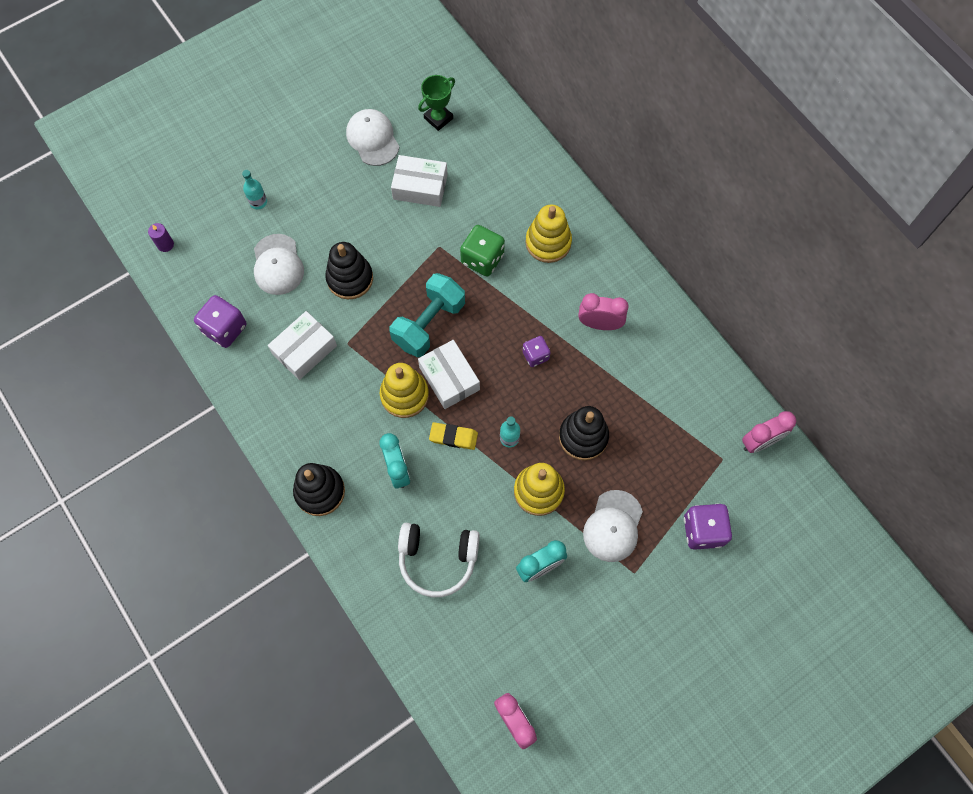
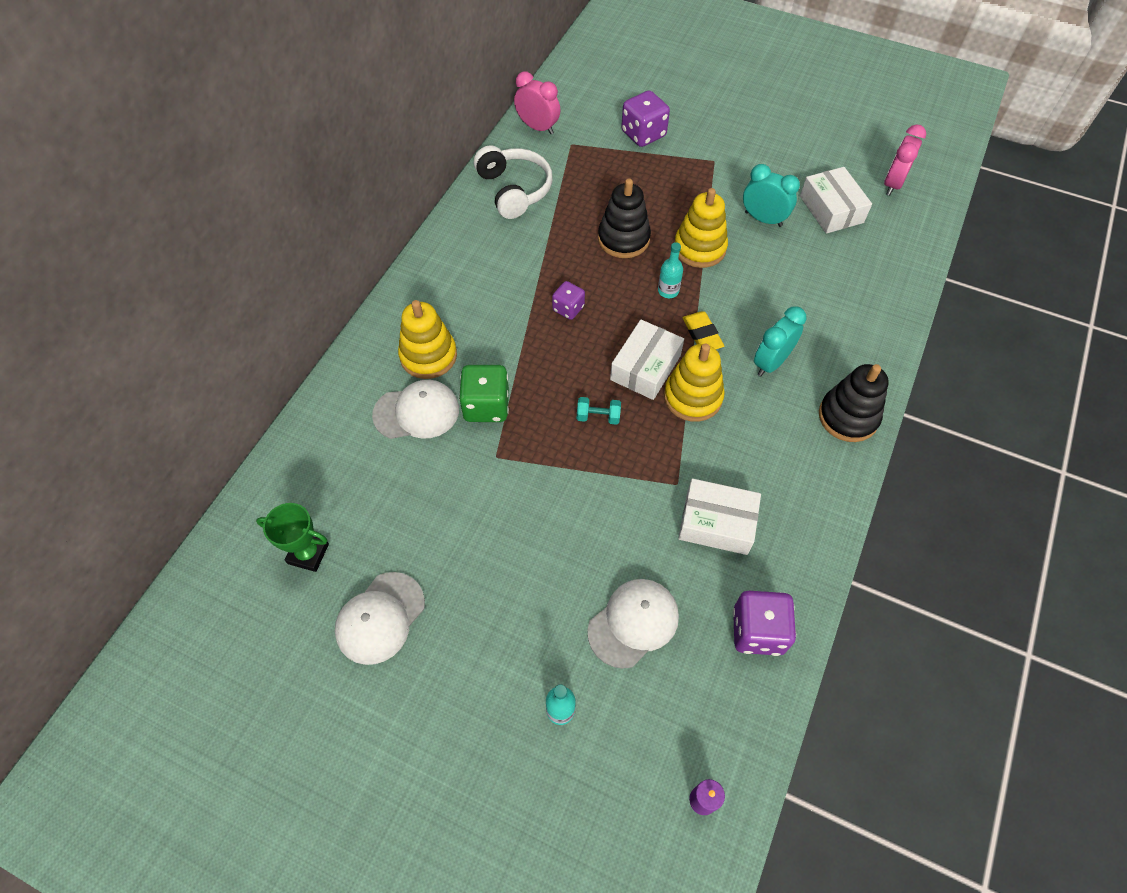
camera: 120 degrees left, 10 degrees down
black stacking toy [325,242,373,299] -> none
turquoise dumbbell [390,273,465,357] -> turquoise dumbbell [577,397,621,425], size x0.43
white box [391,155,448,207] -> white box moved to [800,167,872,234]
white headphones [398,523,480,597] -> white headphones moved to [474,145,552,219]
pink clock [578,293,629,330] -> none
white cap [583,490,643,562] -> white cap moved to [372,380,459,439]

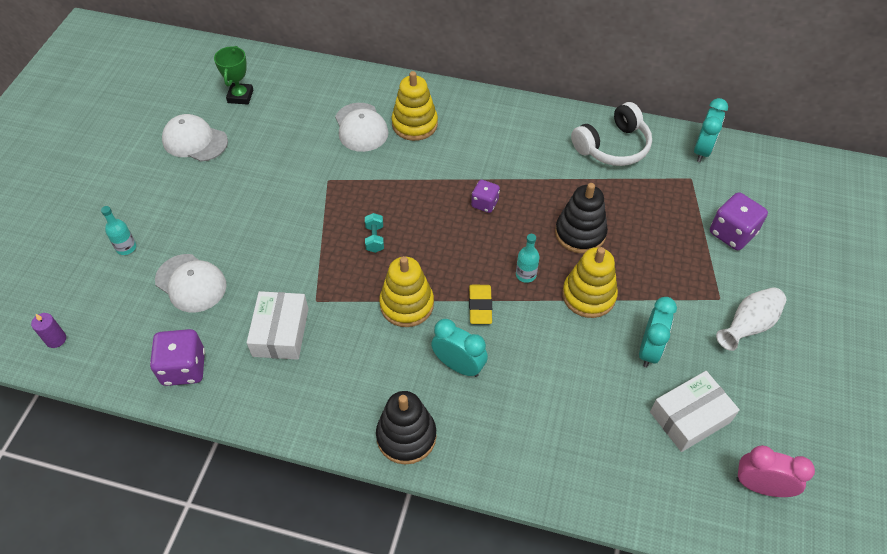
camera: 80 degrees right, 5 degrees down
green dice [459,365,509,422] -> none
pink clock [514,71,560,135] -> turquoise clock [694,98,728,162]
white box [610,320,684,400] -> none
yellow eraser [683,311,724,349] -> yellow eraser turned 60 degrees counterclockwise [469,285,492,324]
none -> white vase [716,287,786,351]

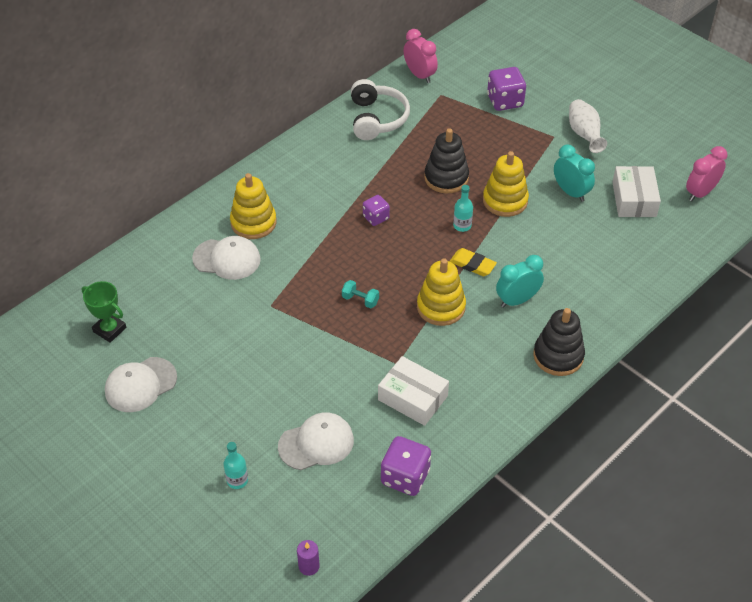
camera: 60 degrees left, 5 degrees down
turquoise clock [694,98,728,162] -> pink clock [404,29,438,83]

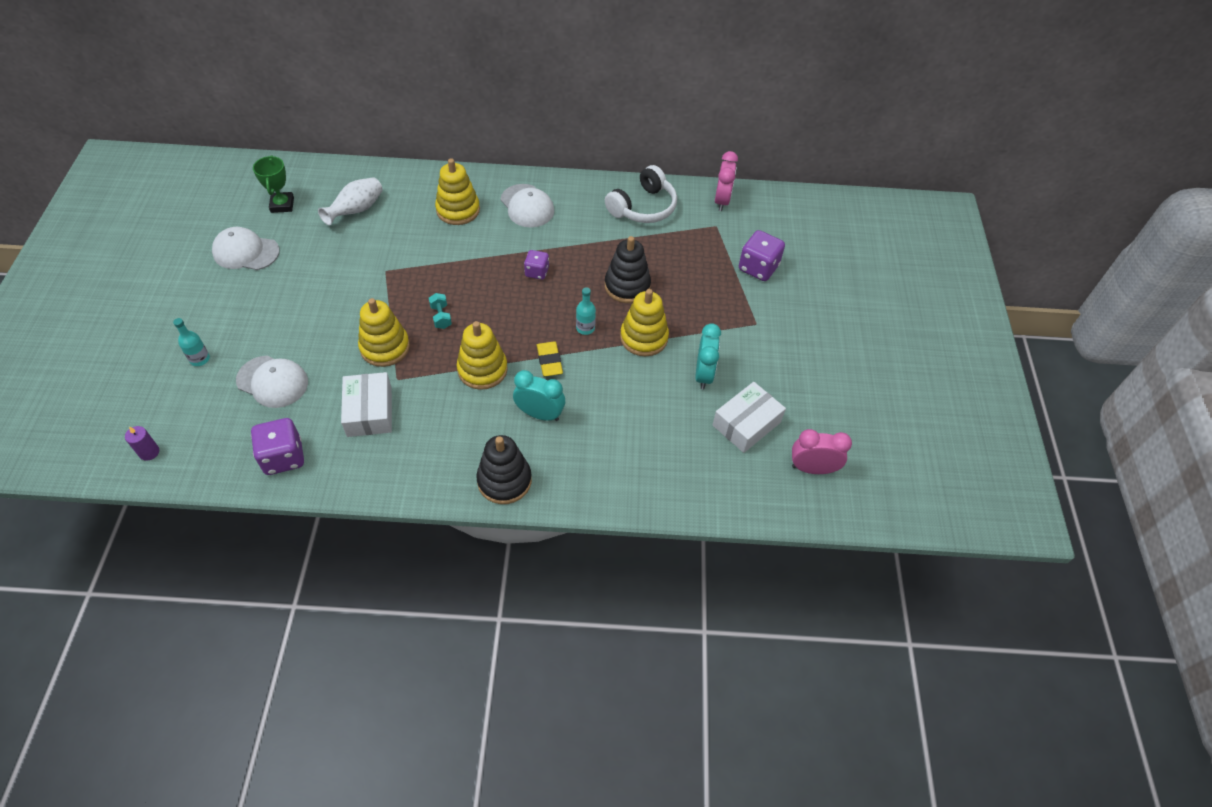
camera: 45 degrees right, 5 degrees up
white cap [192,236,261,280] -> white cap moved to [501,184,554,228]
white vase [569,99,607,153] -> white vase moved to [318,178,383,225]
none -> yellow stacking toy [358,298,410,367]

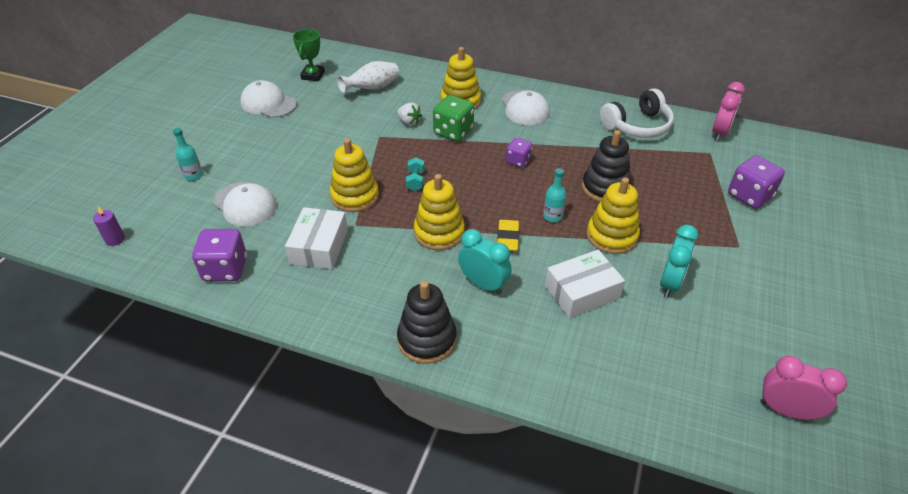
camera: 20 degrees right, 10 degrees down
white box [713,382,786,453] -> white box moved to [545,250,625,318]
none -> white strawberry [397,102,422,126]
none -> green dice [433,95,474,142]

